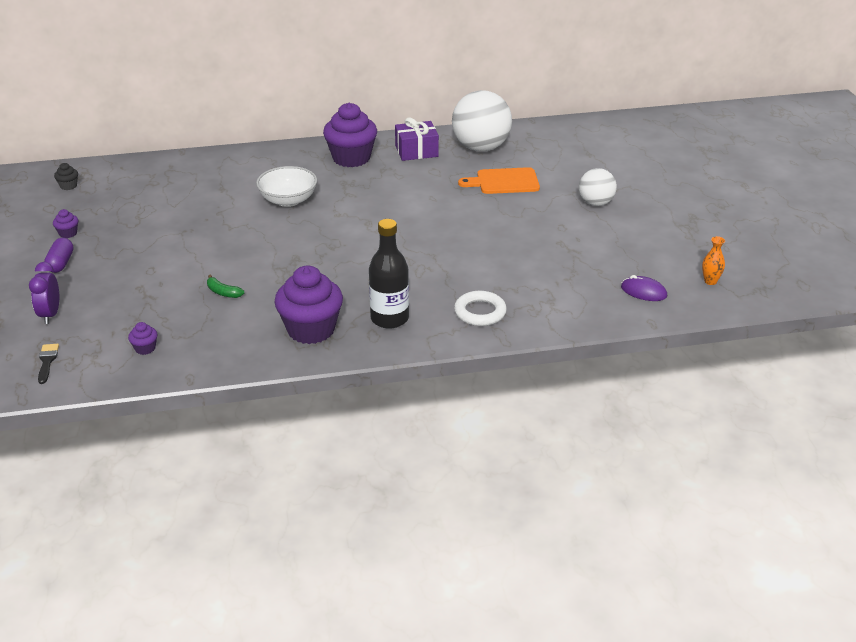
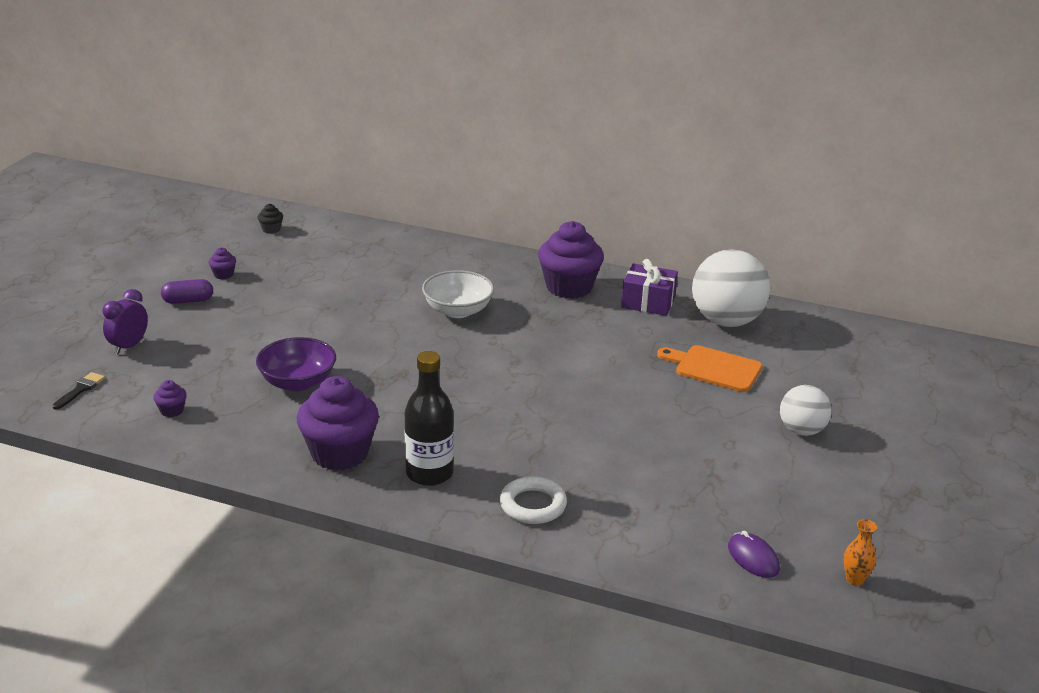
camera: 30 degrees right, 5 degrees down
purple capsule [44,238,73,273] -> purple capsule turned 45 degrees clockwise [161,279,213,304]
green banana [207,274,244,298] -> purple bowl [256,337,336,391]

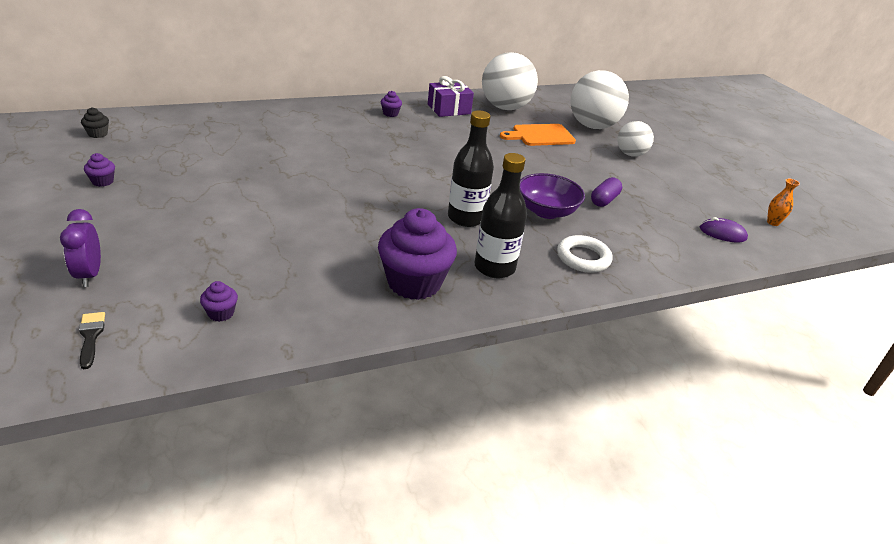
camera: 45 degrees left, 5 degrees up
purple capsule [161,279,213,304] -> purple capsule moved to [591,177,622,207]
purple bowl [256,337,336,391] -> purple bowl moved to [520,173,585,219]
white bowl [422,270,494,318] -> none
purple cupcake [538,221,604,299] -> purple cupcake [381,91,402,117], size x0.42
none -> black bottle [448,110,494,227]
none -> white ball [570,70,629,129]

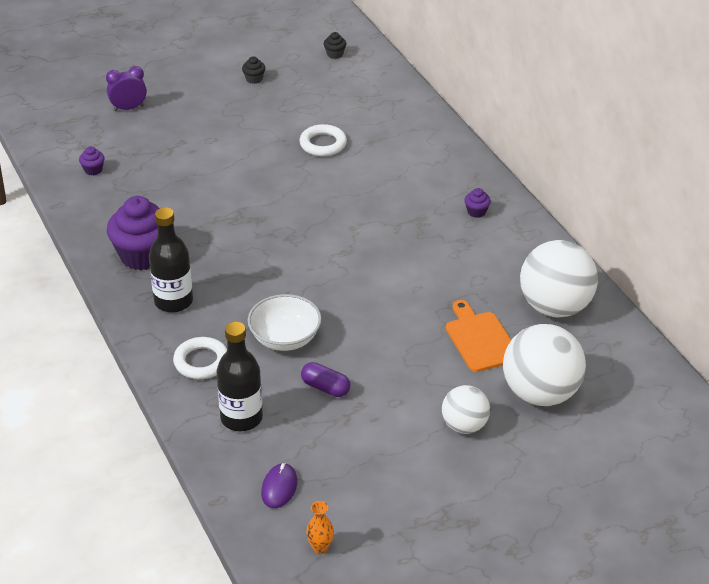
camera: 90 degrees right, 5 degrees up
black brush [79,312,105,369] -> none
purple cupcake [84,153,115,187] -> black cupcake [242,56,265,84]
purple gift [428,76,474,117] -> none
black bottle [448,110,494,227] -> black bottle moved to [216,322,263,431]
purple bowl [520,173,585,219] -> white bowl [248,294,322,351]
none -> white ring [299,124,347,156]

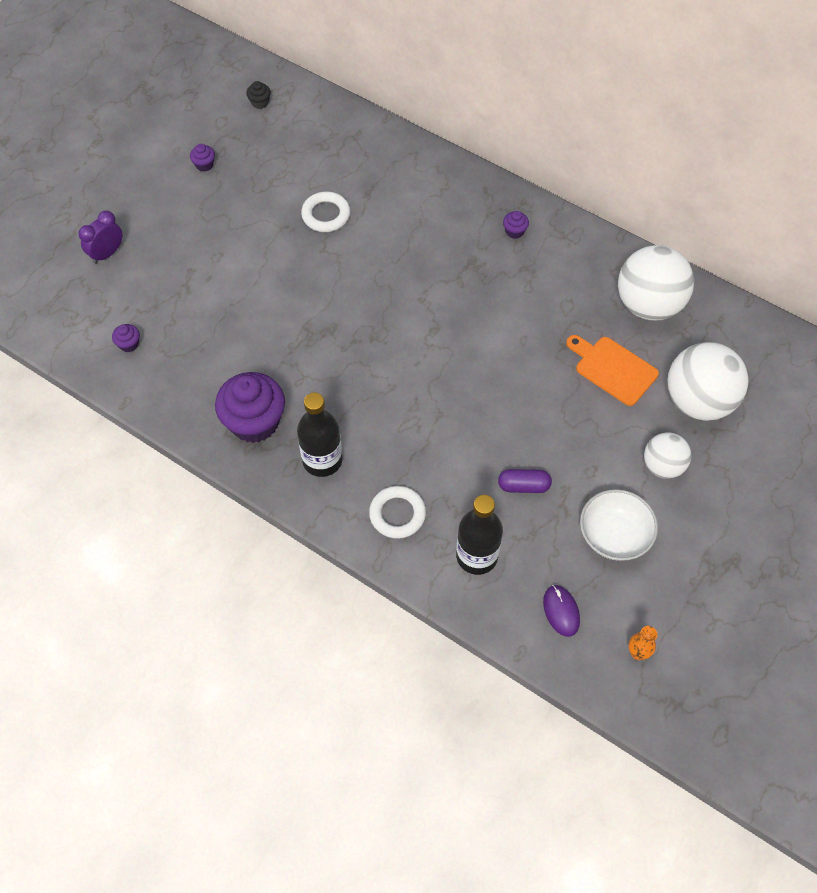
camera: 30 degrees left, 20 degrees up
black cupcake [242,56,265,84] -> purple cupcake [190,144,215,172]
white bowl [248,294,322,351] -> white bowl moved to [580,489,658,561]

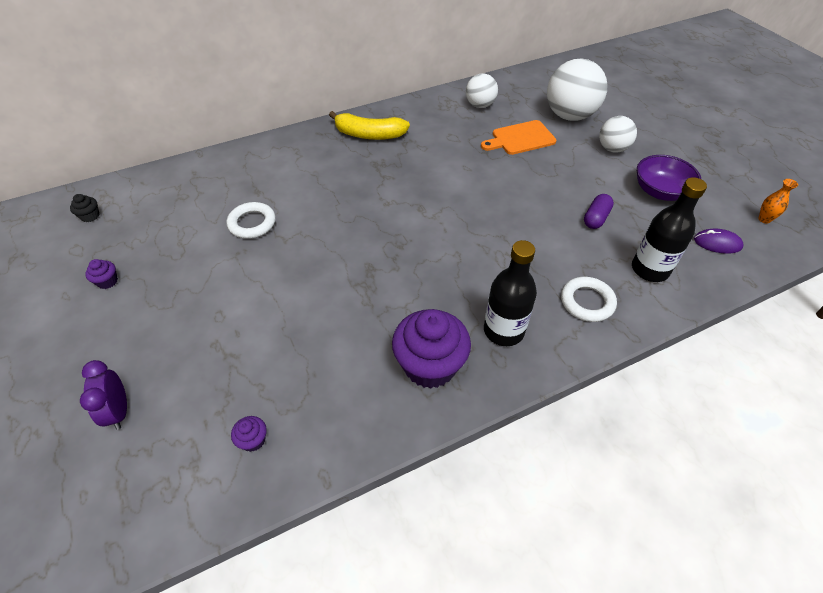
camera: 60 degrees left, 10 degrees down
purple cupcake [503,211,529,239] -> yellow banana [329,111,410,140]
white bowl [580,489,658,561] -> purple bowl [637,155,702,201]
white ball [618,245,694,320] -> white ball [466,73,498,108], size x0.58

